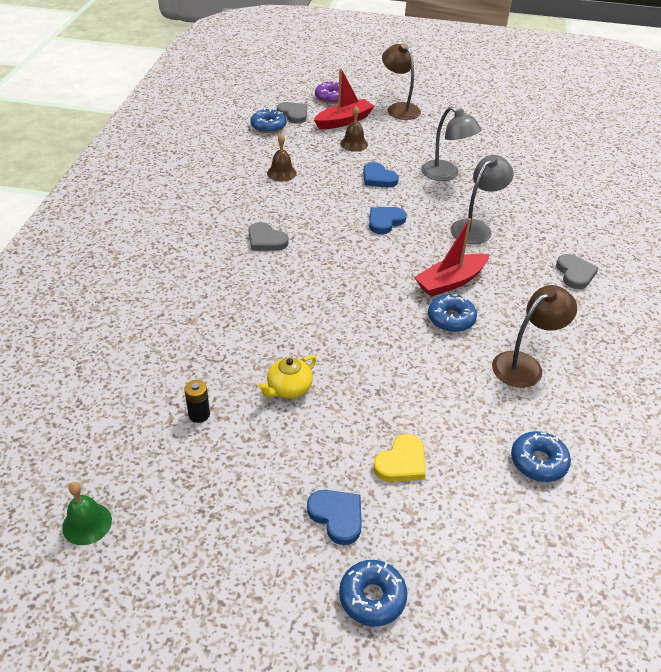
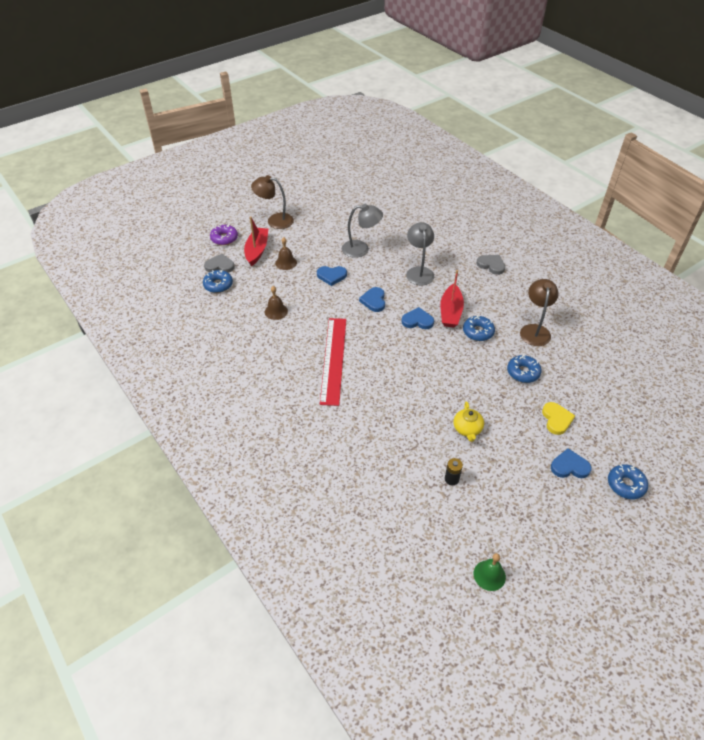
camera: 45 degrees left, 5 degrees up
grey heart [249,222,289,251] -> red ruler [320,318,346,406]
blue donut [511,431,571,482] -> blue donut moved to [507,355,541,383]
none -> blue heart [401,307,434,329]

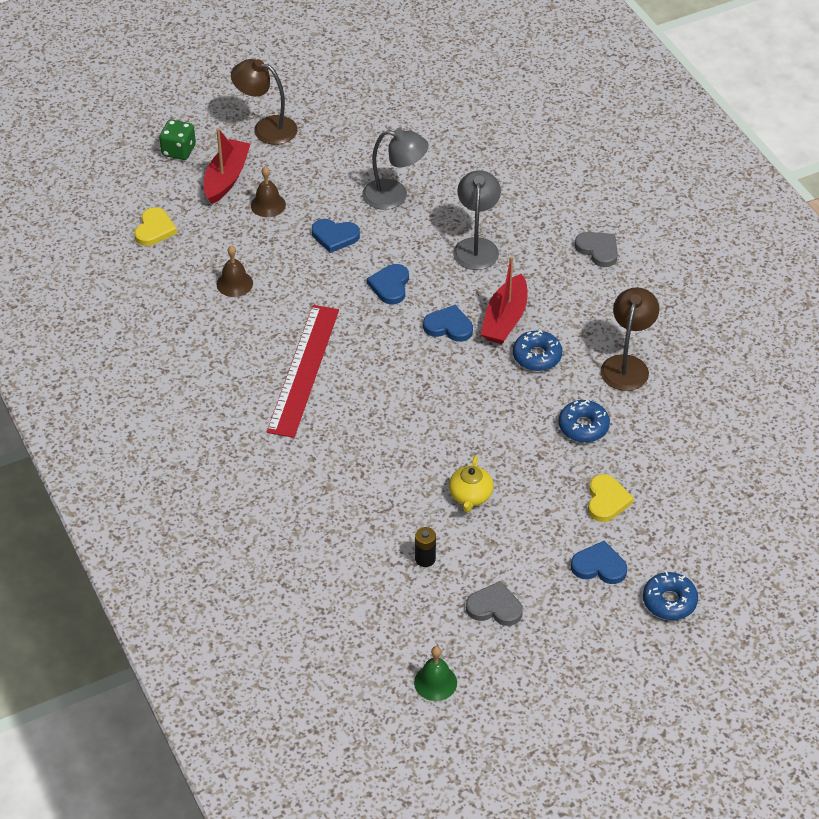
camera: 10 degrees right, 0 degrees up
blue donut [203,270,233,293] -> yellow heart [134,207,177,246]
grey heart [204,254,234,273] -> grey heart moved to [466,581,523,626]
purple donut [210,224,238,245] -> green dice [159,119,196,160]

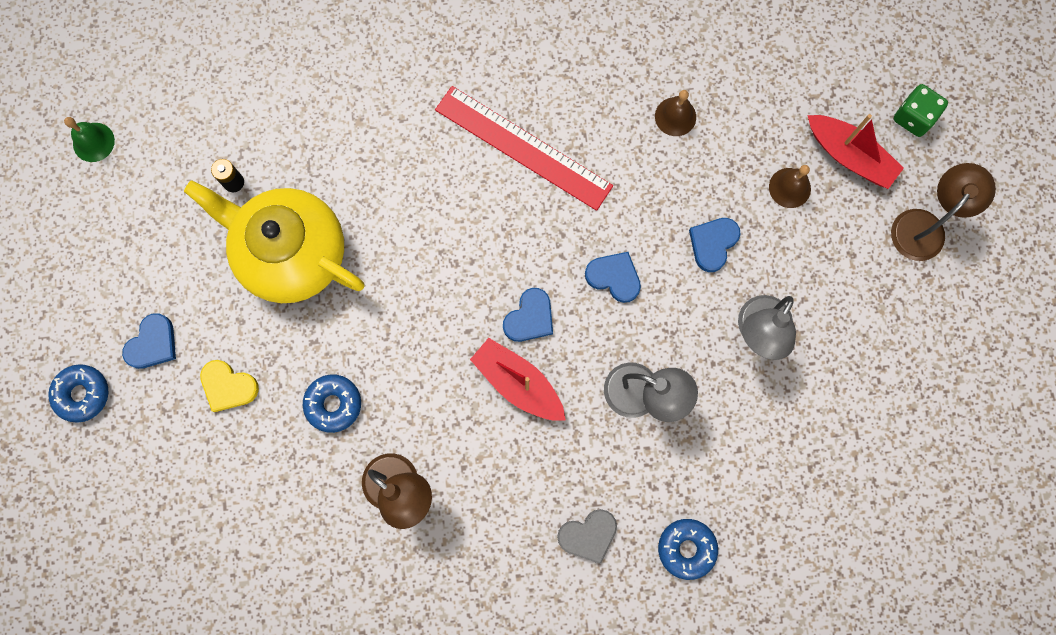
camera: 110 degrees right, 30 degrees up
yellow heart [134,207,177,246] -> none
yellow teapot [449,455,493,512] -> yellow teapot [184,180,365,303], size x2.37
grey heart [466,581,523,626] -> none
blue donut [513,330,562,371] -> blue donut moved to [658,519,718,580]

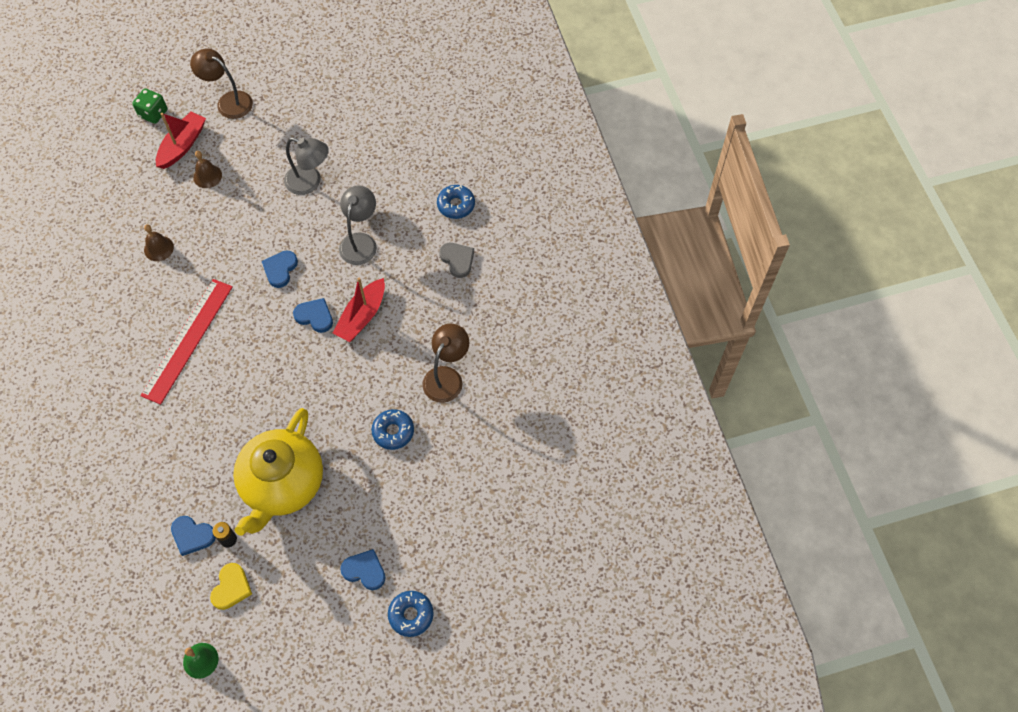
camera: 100 degrees left, 15 degrees down
yellow heart [200,360,259,412] -> yellow heart moved to [210,563,252,610]
blue heart [689,218,741,272] -> blue heart moved to [171,516,216,556]

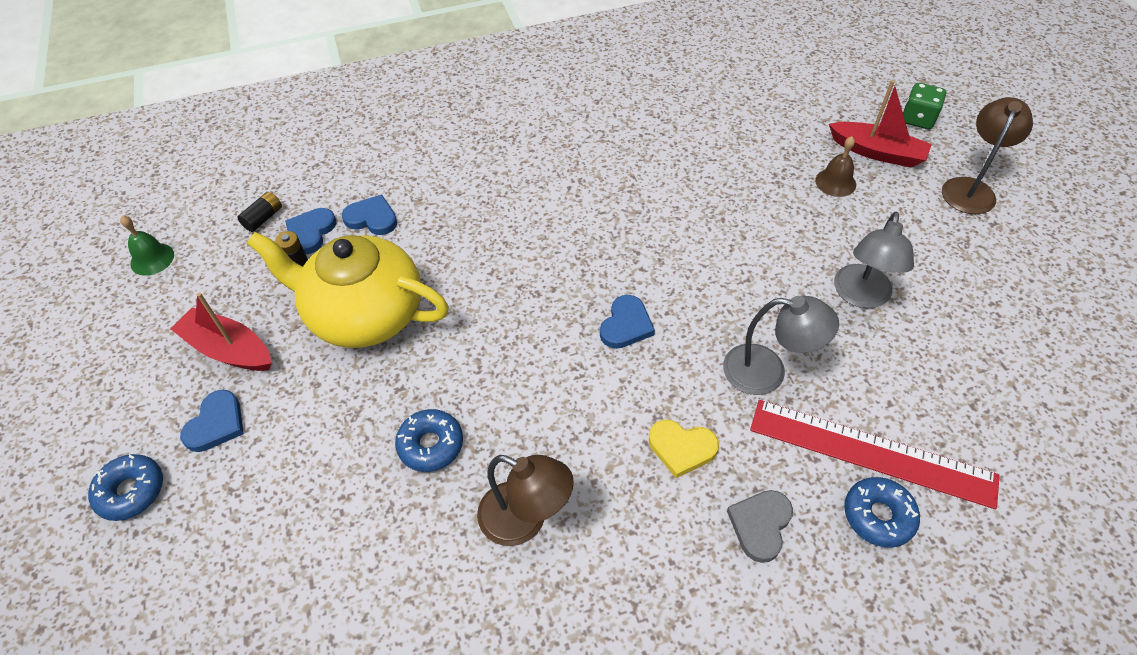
camera: 90 degrees right, 10 degrees down
red ruler [140,279,233,405] -> red ruler moved to [750,400,1000,509]
brown bell [144,224,174,261] -> none
yellow heart [210,563,252,610] -> yellow heart moved to [649,420,719,478]
blue heart [262,250,298,288] -> blue heart moved to [342,194,397,235]
red boat [333,277,385,342] -> red boat moved to [171,292,271,371]
grey heart [439,243,474,278] -> grey heart turned 150 degrees clockwise [727,490,793,563]
none -> black battery [237,192,282,232]

